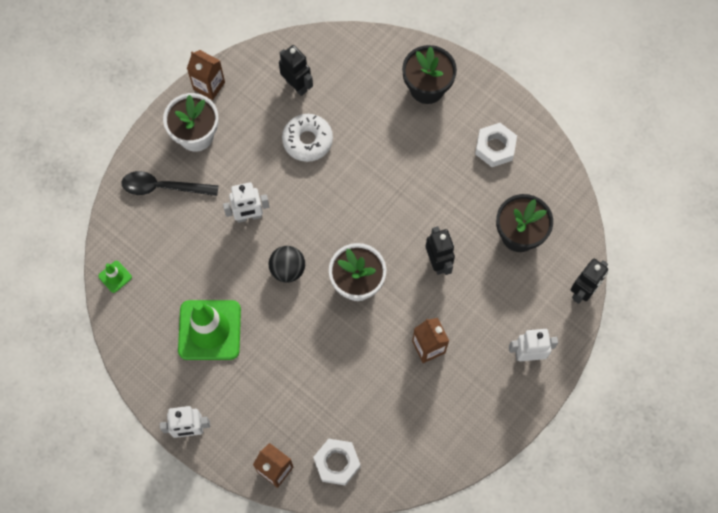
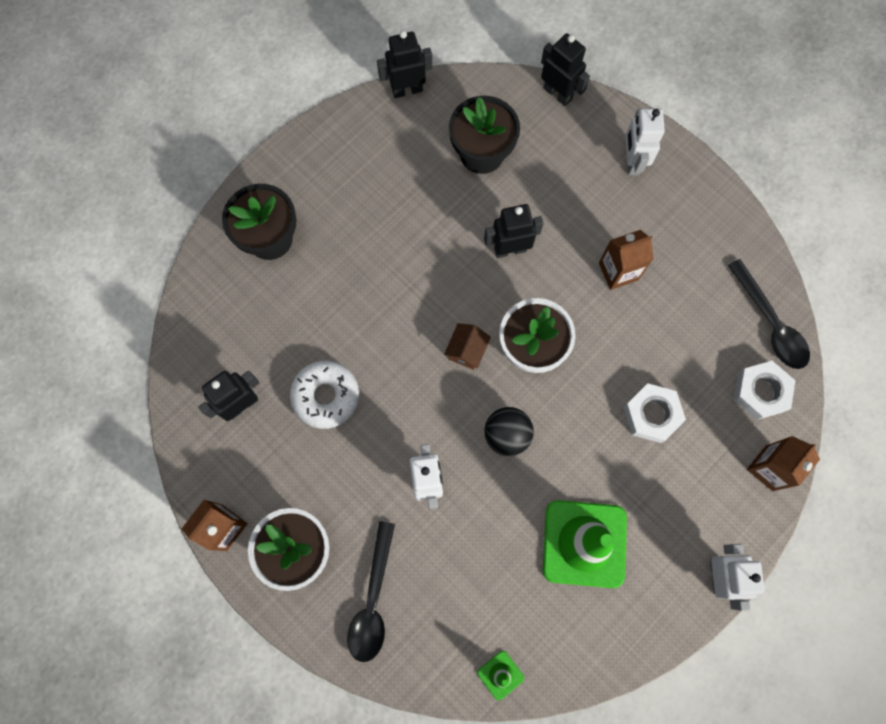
camera: 85 degrees left, 5 degrees up
white nut [475,123,517,167] -> white nut moved to [623,383,686,443]
none -> black robot [377,30,432,98]
none -> brown house [444,323,491,370]
none -> black spoon [728,259,810,369]

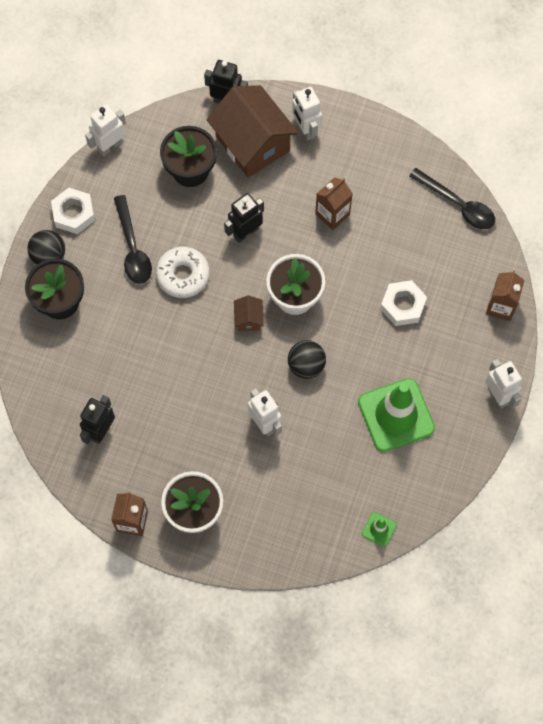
camera: 25 degrees left, 5 degrees down
white donut [290,361,359,429] -> white donut moved to [156,247,210,298]
black spoon [347,521,395,662] -> black spoon moved to [114,195,152,284]
black robot [377,30,432,98] -> white robot [85,104,126,156]
white nut [734,361,795,420] -> white nut moved to [51,188,95,234]
none -> black ball [27,230,65,265]
none -> brown house [207,85,298,178]

